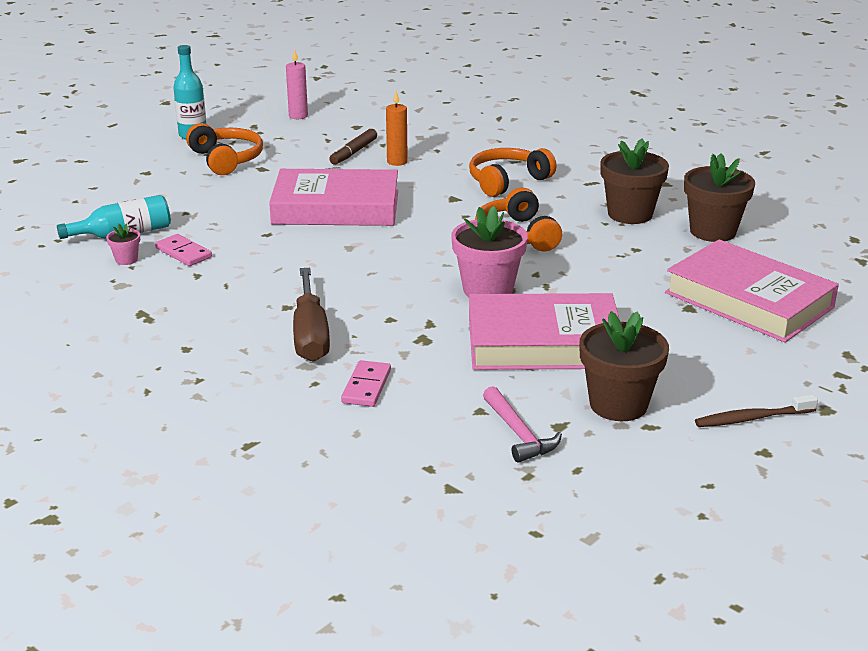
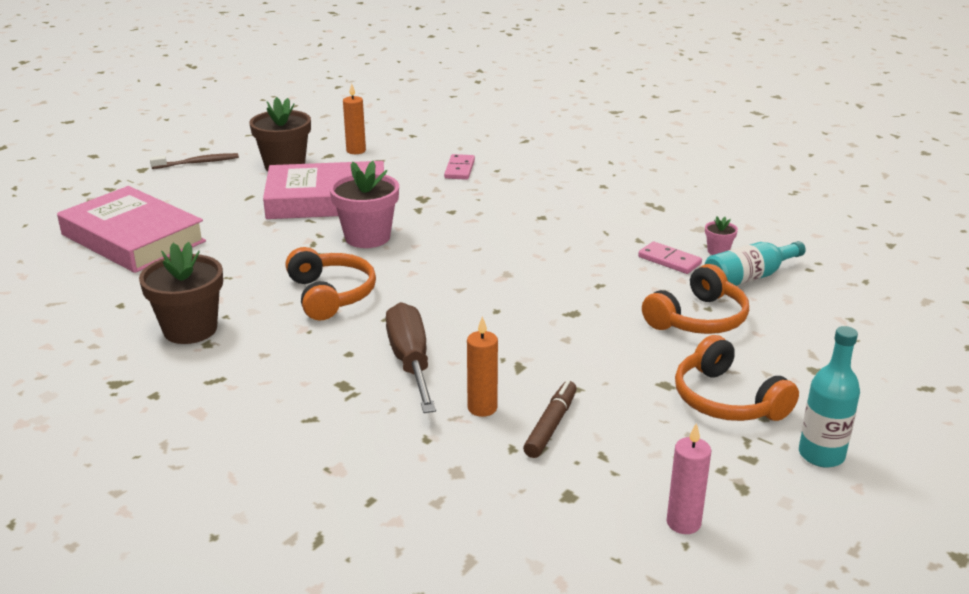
camera: 175 degrees right, 0 degrees up
pink book [269,169,398,226] -> none
brown screwdriver [293,268,330,362] -> brown screwdriver moved to [386,302,436,413]
orange headphones [469,148,556,197] -> orange headphones moved to [642,264,749,334]
pink hammer [483,386,562,463] -> orange candle [343,83,366,154]
brown flower pot [684,153,755,242] -> none

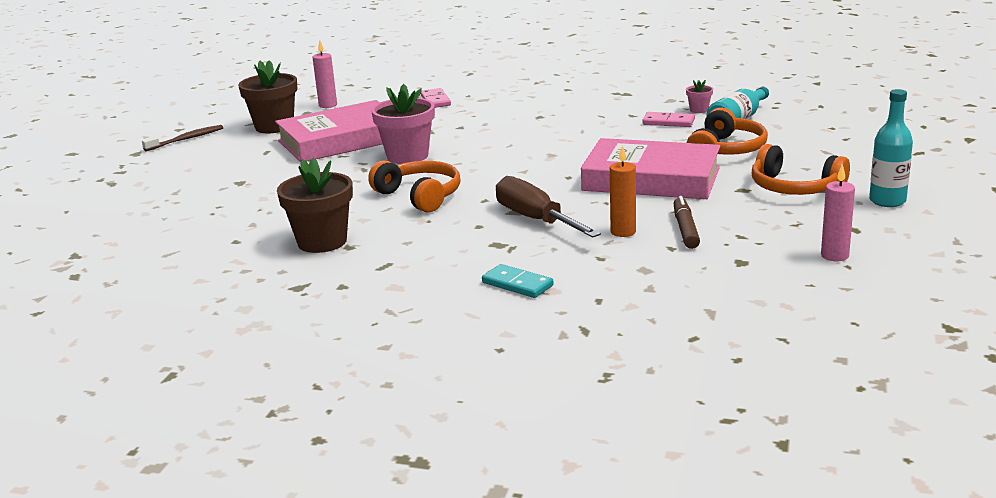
camera: 20 degrees left, 5 degrees down
pink book [57,186,206,273] -> pink book moved to [581,138,720,199]
orange candle [343,83,366,154] -> pink candle [312,41,337,108]
none -> turquoise domino [482,264,553,298]

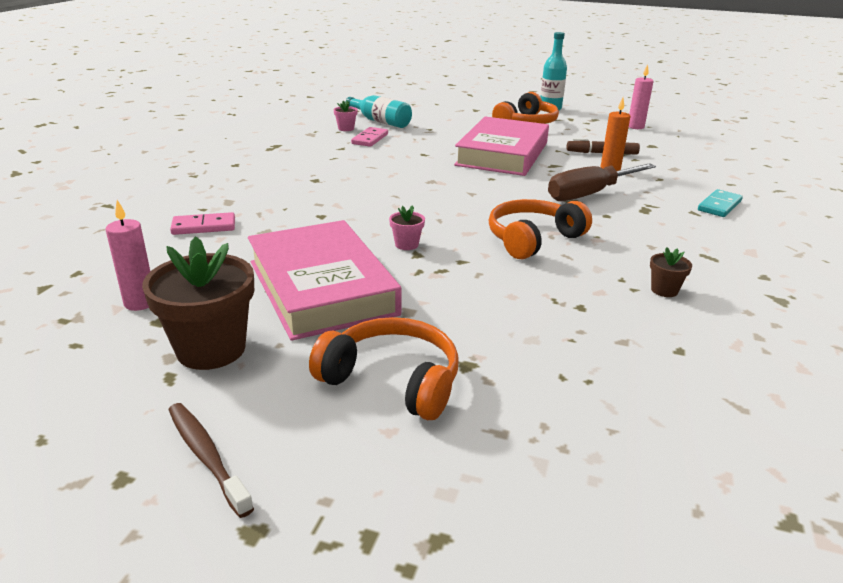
camera: 90 degrees left, 5 degrees up
brown flower pot [277,158,353,253] -> brown flower pot [650,247,692,297], size x0.46
pink flower pot [371,84,435,164] -> pink flower pot [389,205,425,250], size x0.46
orange headphones [687,108,768,155] -> orange headphones moved to [309,317,459,420]

